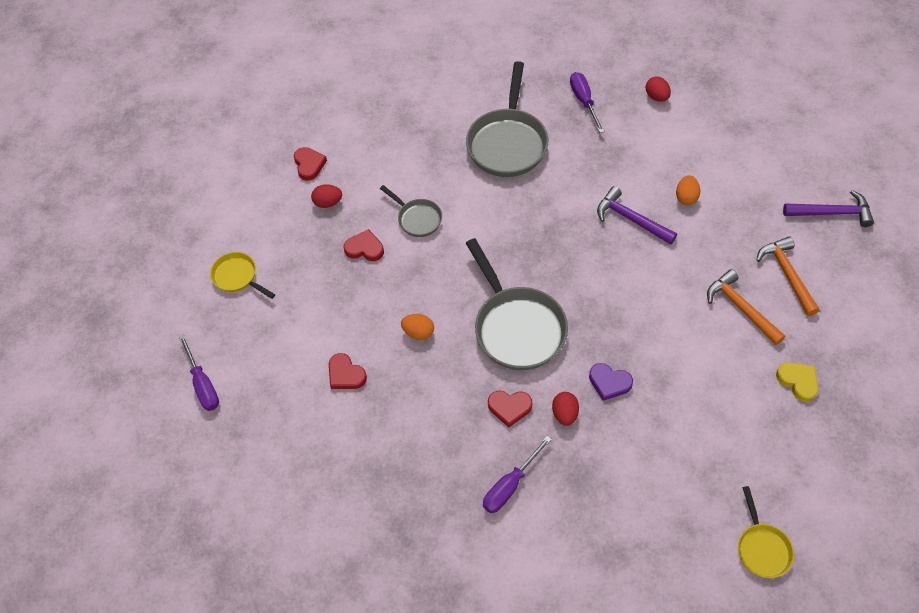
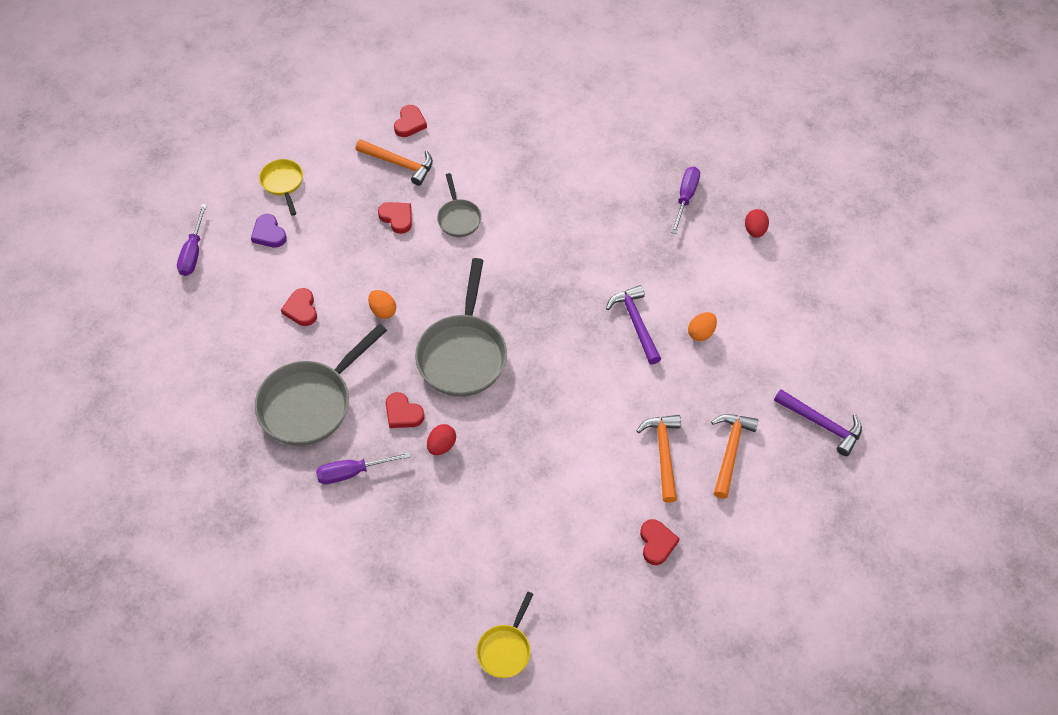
camera: 30 degrees right, 0 degrees up
red egg [311,184,342,208] -> orange hammer [356,139,433,186]
grey pan [466,61,548,177] -> grey pan moved to [255,324,387,446]
purple heart [589,363,633,401] -> purple heart moved to [251,214,287,247]
yellow heart [776,362,818,402] -> red heart [640,519,680,565]

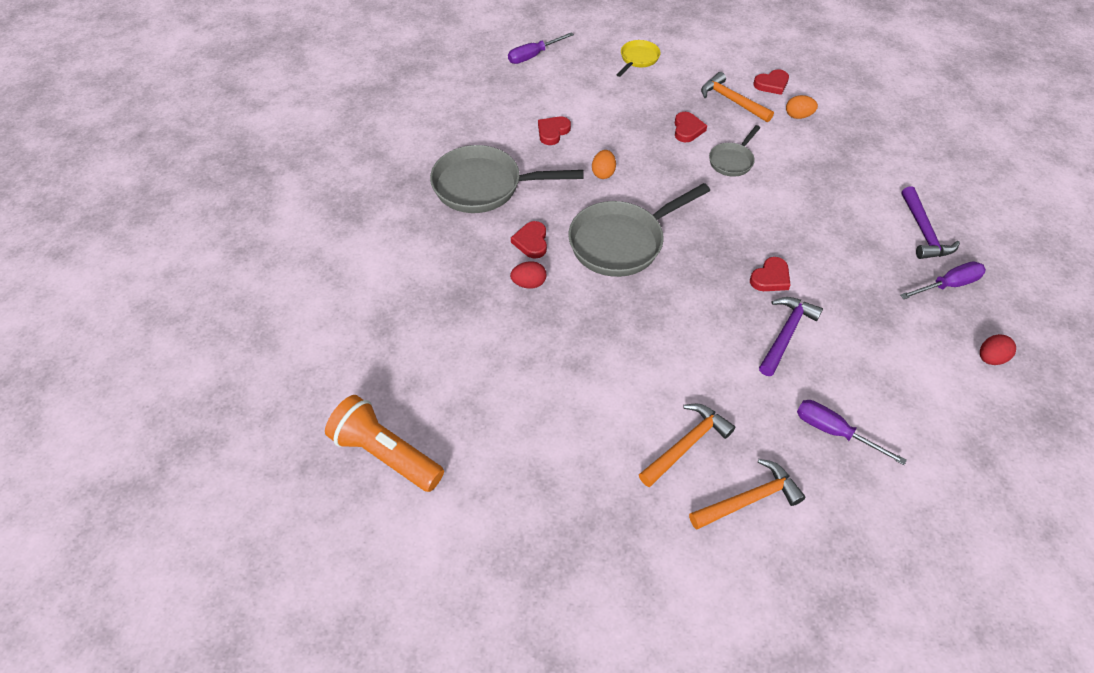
camera: 50 degrees right, 5 degrees down
purple heart [251,214,287,247] -> none
purple screwdriver [316,452,411,484] -> purple screwdriver moved to [797,400,907,465]
orange hammer [356,139,433,186] -> orange hammer turned 150 degrees clockwise [701,72,774,122]
yellow pan [477,591,534,678] -> orange flashlight [325,395,444,492]
red heart [640,519,680,565] -> red heart moved to [750,257,791,291]
orange egg [688,312,717,341] -> orange egg moved to [786,95,818,119]
purple hammer [774,389,862,456] -> purple hammer moved to [902,186,960,259]

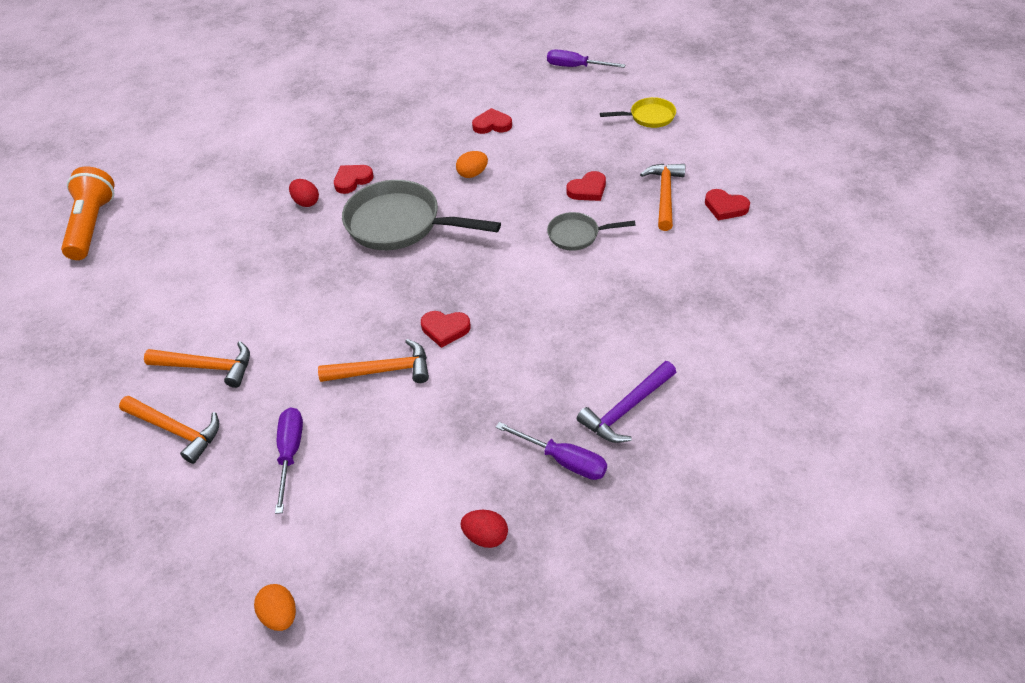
camera: 55 degrees right, 5 degrees down
grey pan [430,145,584,213] -> none
purple hammer [759,297,823,376] -> orange hammer [318,339,429,383]
orange egg [786,95,818,119] -> orange egg moved to [254,584,296,631]

